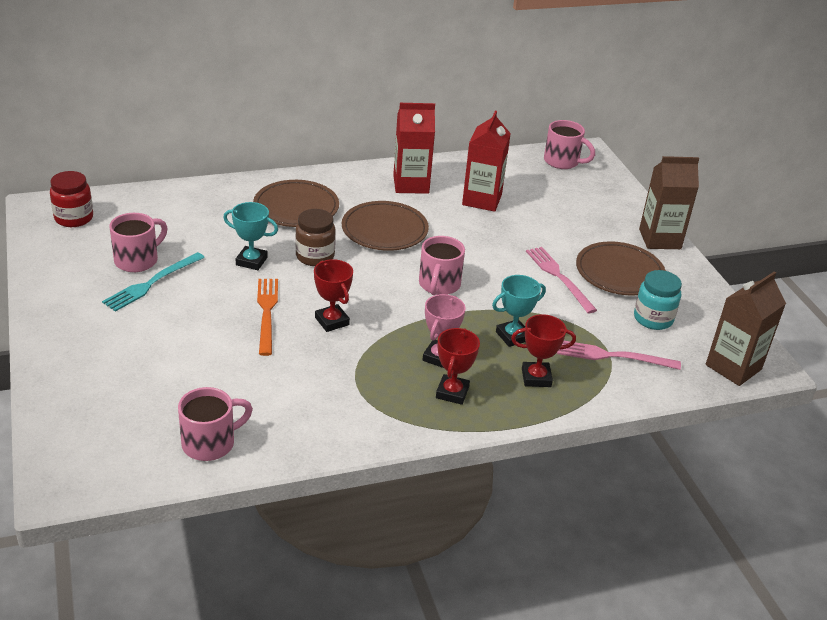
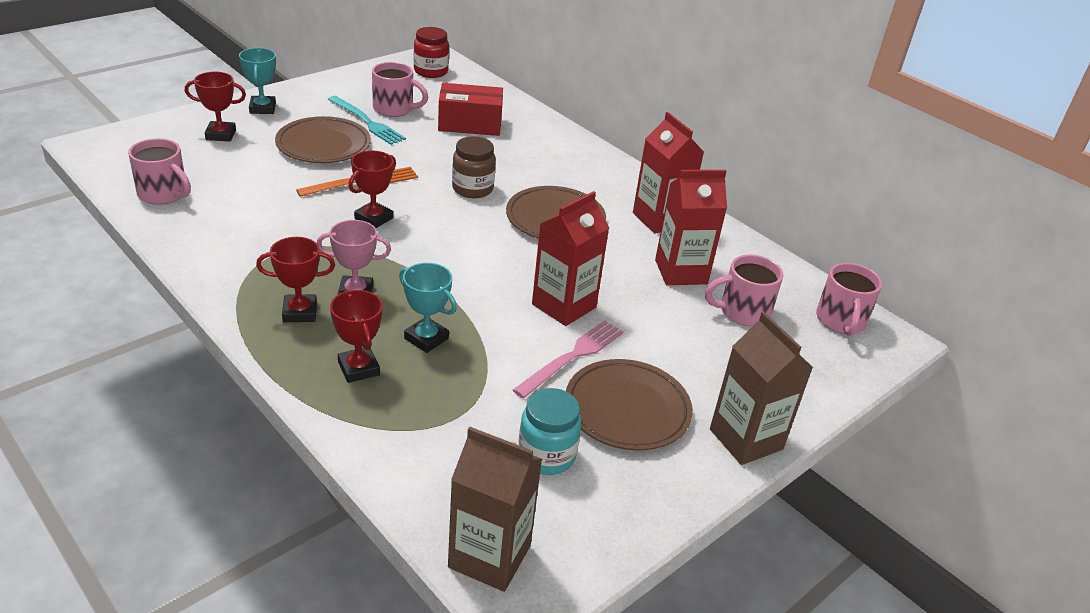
camera: 65 degrees right, 0 degrees up
turquoise fork [102,252,205,312] -> turquoise fork turned 150 degrees counterclockwise [328,96,406,145]
turquoise trophy [223,202,278,270] -> turquoise trophy moved to [239,48,276,114]
brown plate [253,180,339,227] -> brown plate moved to [275,116,371,163]
pink mug [419,236,465,295] -> pink mug moved to [705,254,783,326]
pink fork [557,341,681,370] -> none
none -> red trophy [185,72,246,142]
none -> red box [438,83,503,136]
none -> red carton [532,191,609,326]

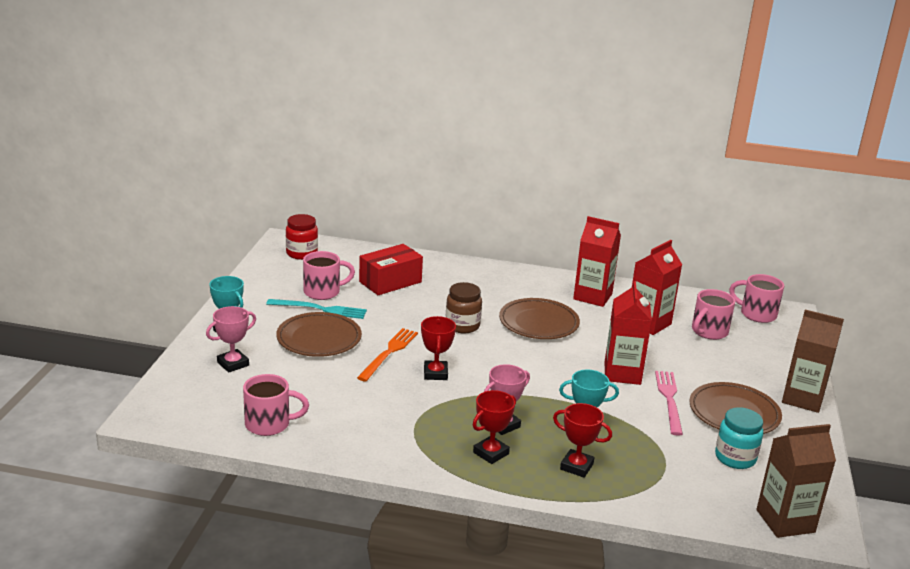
camera: 35 degrees left, 10 degrees down
red trophy [185,72,246,142] -> pink trophy [206,306,256,373]
pink mug [816,263,882,336] -> pink mug turned 150 degrees clockwise [729,274,784,323]

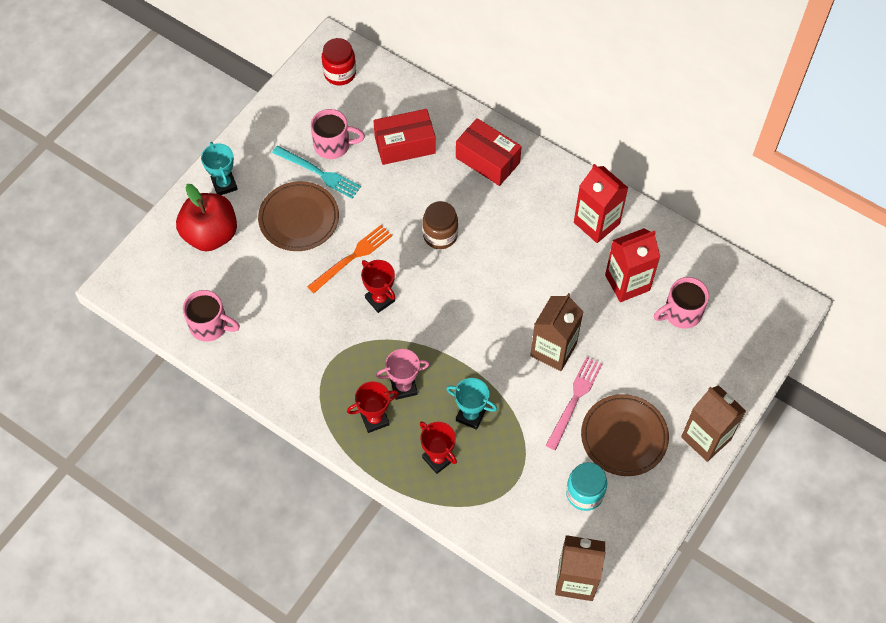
camera: 25 degrees right, 35 degrees up
pink trophy [206,306,256,373] -> red apple [176,184,237,251]
red trophy [421,316,456,380] -> red trophy turned 60 degrees counterclockwise [361,260,395,313]
brown plate [499,298,580,339] -> none
red carton [605,281,652,385] -> brown carton [530,293,583,371]
pink mug [729,274,784,323] -> none
none -> red box [456,118,522,186]

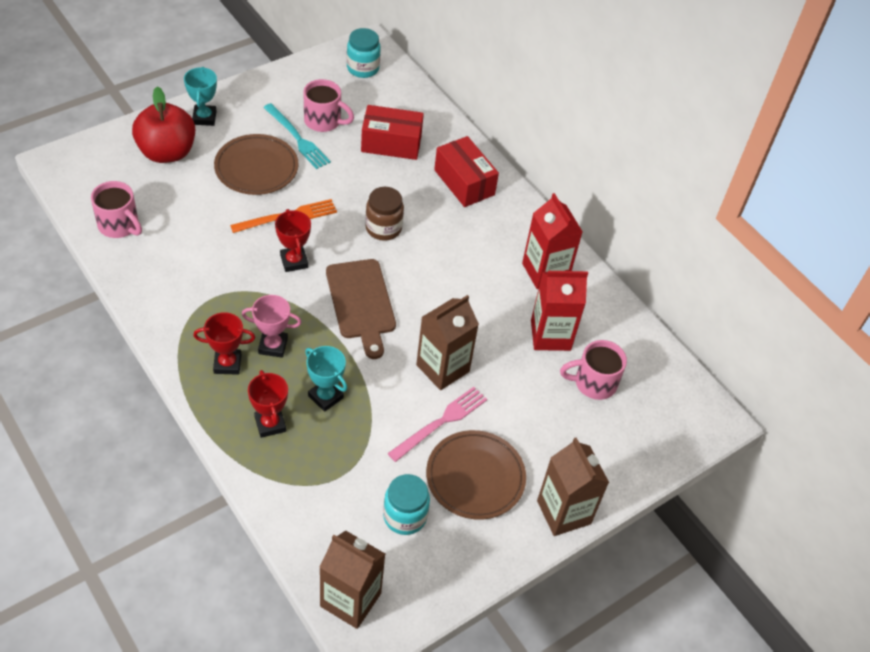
camera: 15 degrees right, 10 degrees down
red jar [322,38,356,85] -> turquoise jar [347,28,381,78]
none -> brown cutting board [326,259,396,359]

